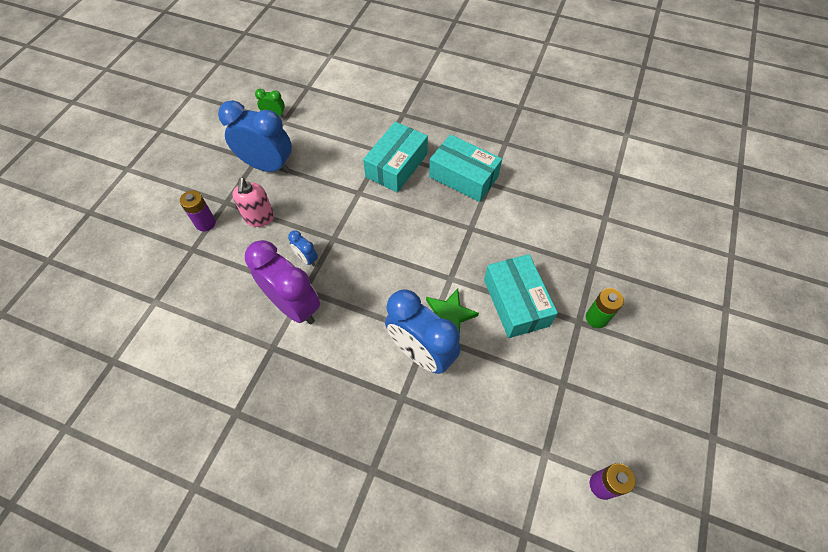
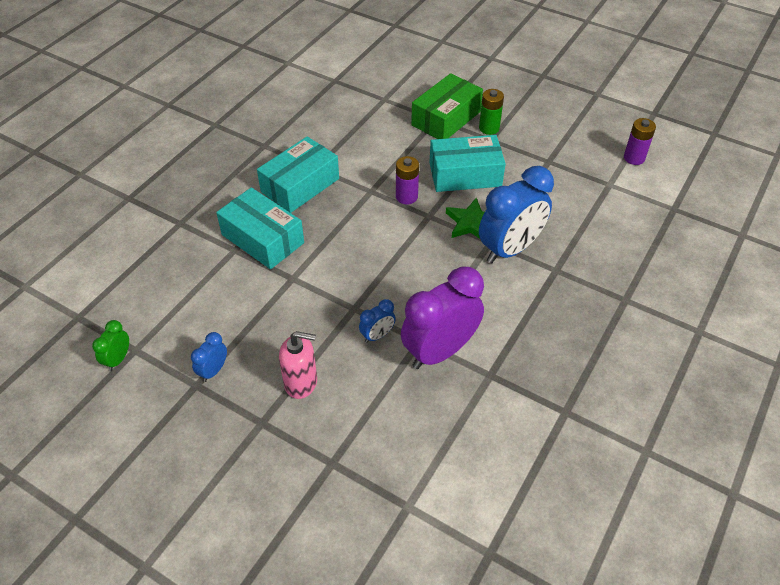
camera: 80 degrees left, 10 degrees down
purple battery [180,191,216,231] -> purple battery moved to [396,156,419,204]
blue clock [218,100,292,173] -> blue clock [191,332,227,382], size x0.45
none -> green box [411,73,483,139]

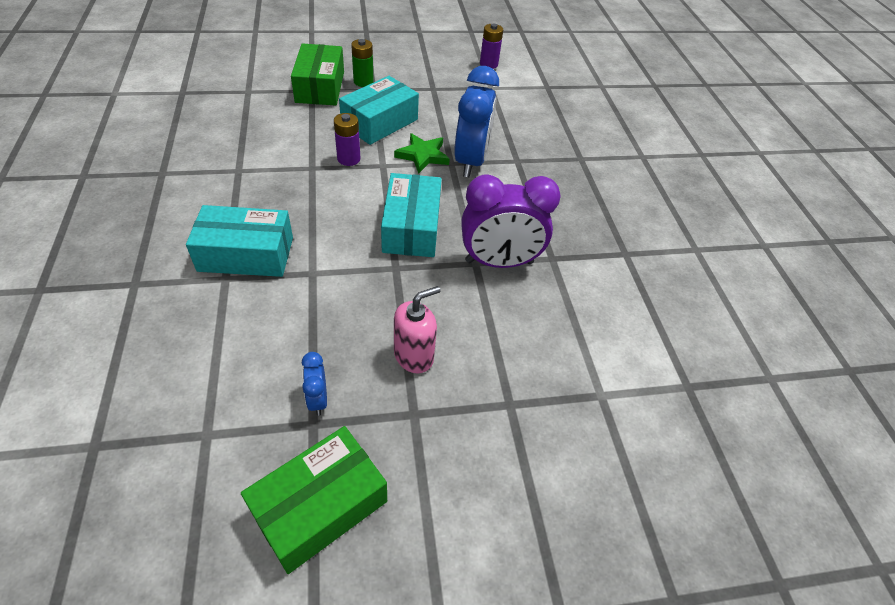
camera: 45 degrees left, 0 degrees up
green clock [92,320,129,371] -> none
turquoise box [257,136,339,213] -> turquoise box moved to [381,173,442,257]
blue clock [359,299,396,343] -> none
purple clock [401,266,484,369] -> purple clock turned 105 degrees counterclockwise [461,174,560,268]
none -> green box [241,426,387,574]

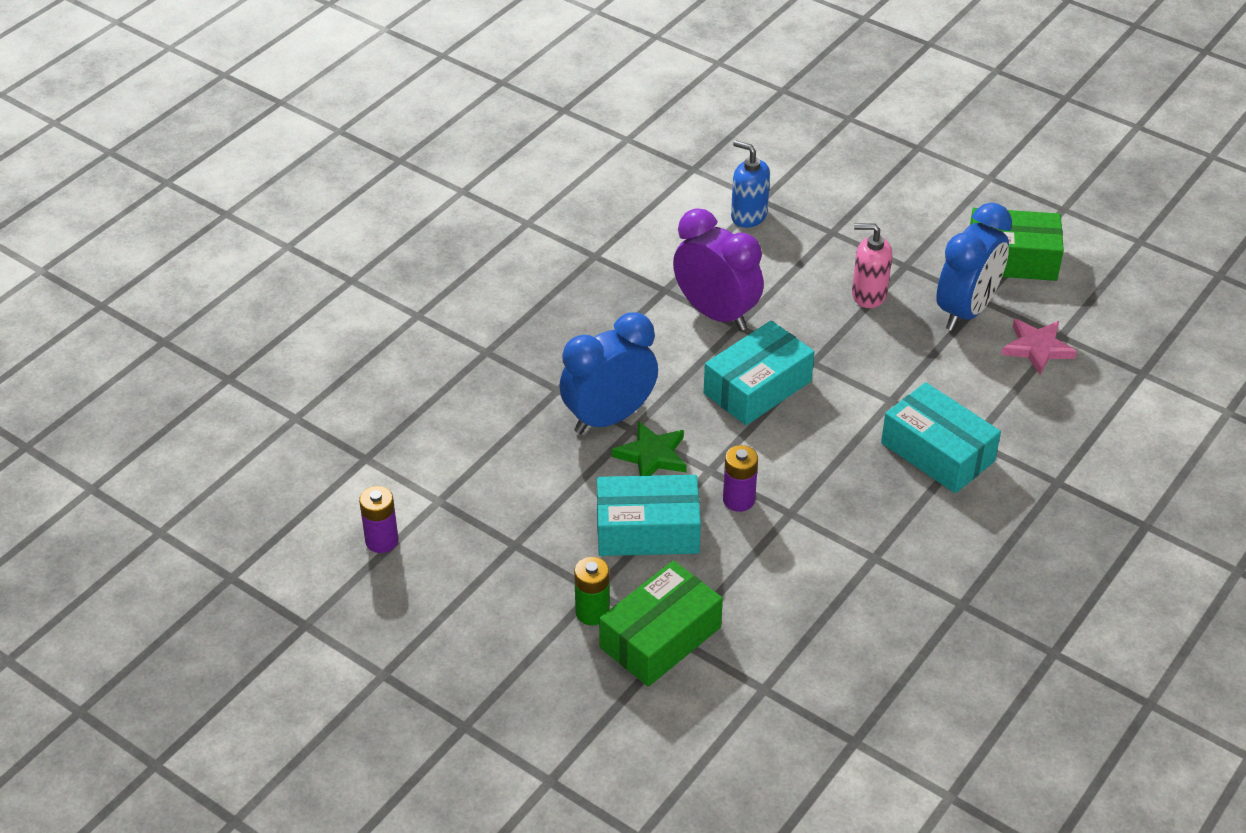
camera: 130 degrees left, 5 degrees down
blue clock [302,352,327,416] -> blue clock [936,203,1012,331], size x2.23
none -> blue soap dispenser [731,140,770,228]
none -> pink star [1001,319,1077,375]

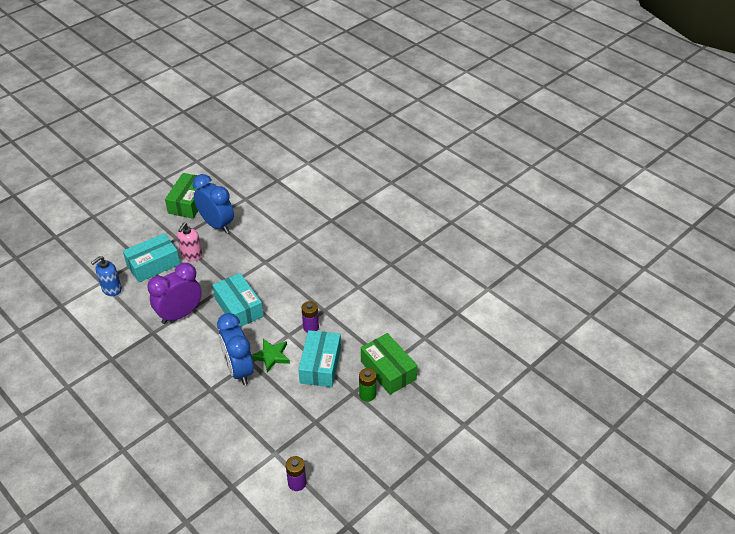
camera: 80 degrees left, 0 degrees up
turquoise box [881,382,1001,493] -> turquoise box moved to [123,233,180,282]
pink star [1001,319,1077,375] -> none

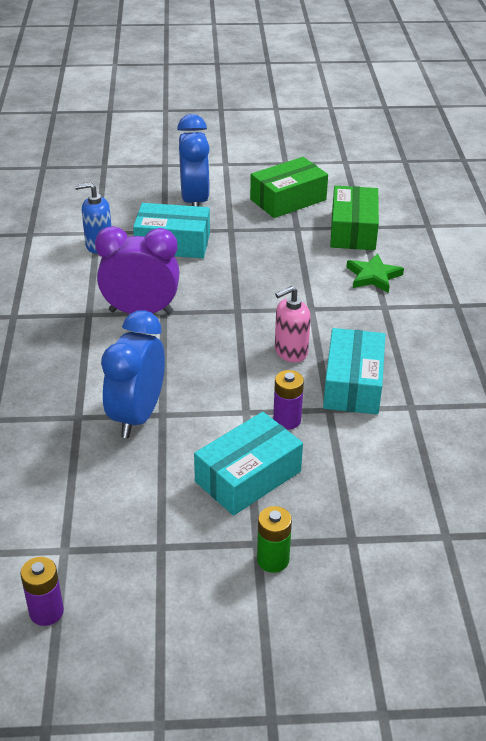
camera: 40 degrees right, 5 degrees down
pink soap dispenser [177,223,202,261] -> pink soap dispenser moved to [275,286,311,362]
blue clock [193,174,234,233] -> blue clock moved to [177,114,210,207]
turquoise box [212,273,264,327] -> turquoise box moved to [323,328,385,415]
green star [251,339,290,373] -> green star moved to [346,253,404,293]
green box [361,333,418,395] -> green box moved to [330,186,379,250]

